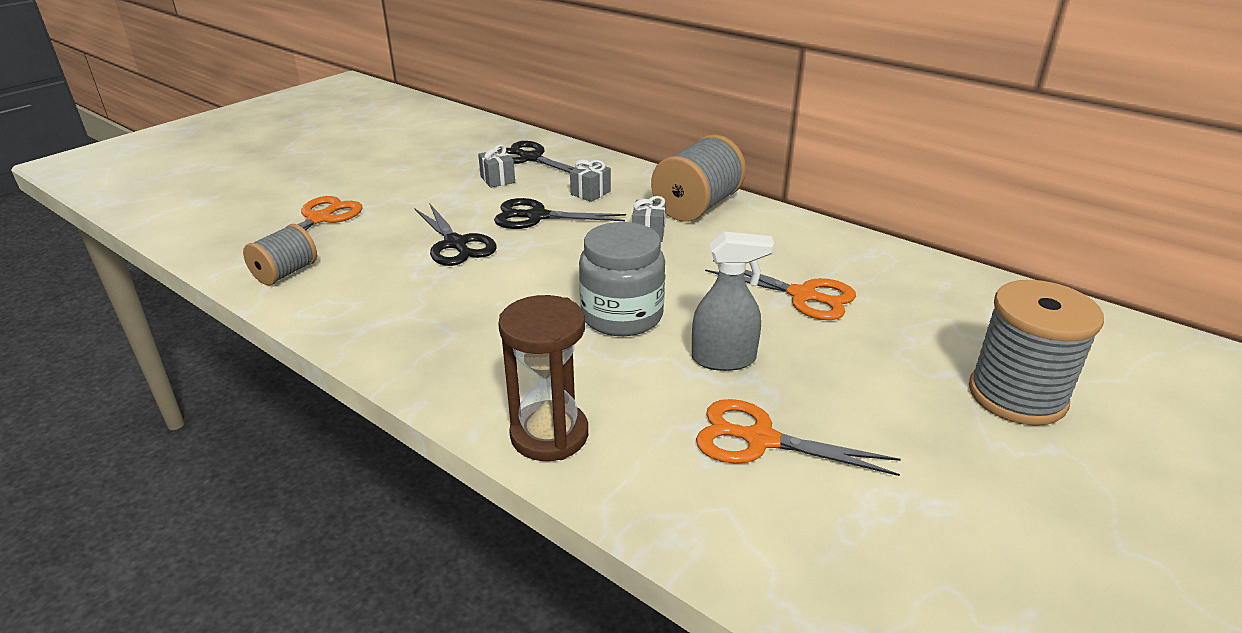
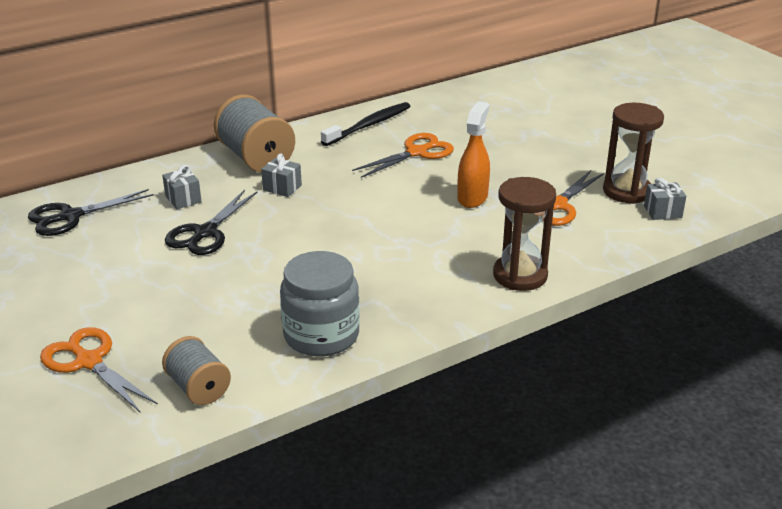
camera: 70 degrees left, 0 degrees up
black scissors [414,203,497,266] -> none
grey gift [478,145,515,188] -> grey gift moved to [644,178,686,220]
grey jar [579,222,665,336] -> grey jar moved to [280,251,360,357]
grey spray bottle [692,231,774,371] -> orange spray bottle [457,101,490,208]
grey spool [969,280,1104,426] -> none
none -> black toothbrush [321,102,411,146]
none -> brown hourglass [603,103,664,204]

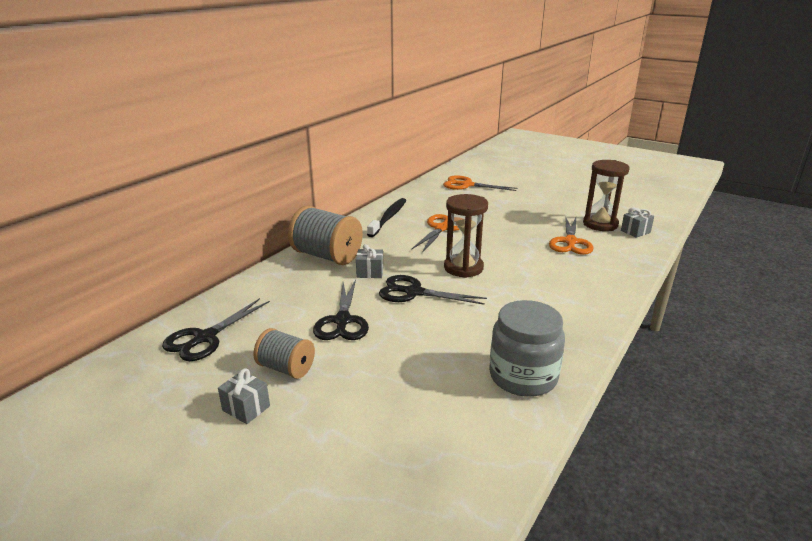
camera: 25 degrees left, 5 degrees down
orange scissors [40,327,158,413] -> orange scissors moved to [443,175,518,191]
grey gift [162,165,202,209] -> grey gift moved to [218,369,270,424]
grey spool [162,336,231,405] -> grey spool moved to [253,328,315,379]
orange spray bottle [457,101,490,208] -> none
brown hourglass [493,177,556,291] -> brown hourglass moved to [444,194,488,278]
none -> black scissors [379,275,487,305]

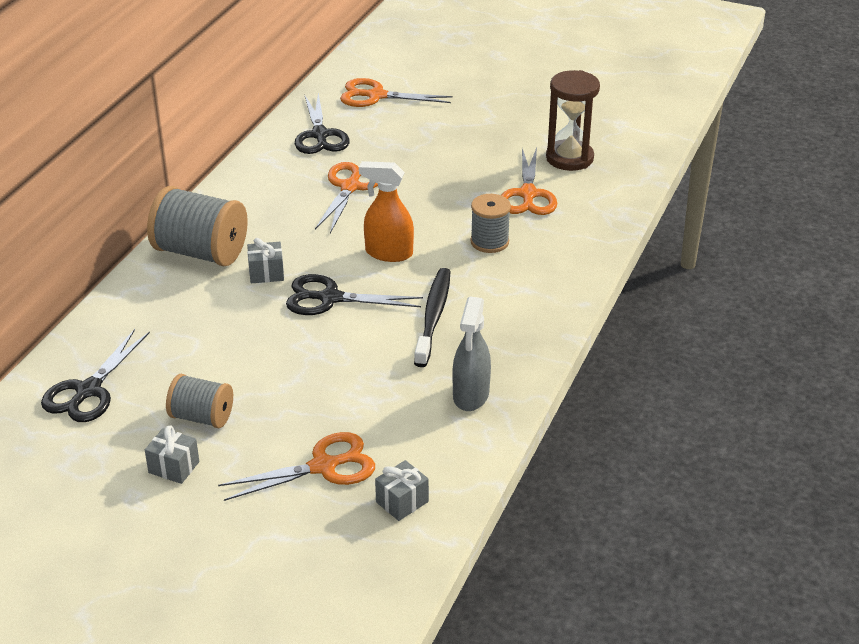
camera: 10 degrees left, 10 degrees up
black scissors [313,279,369,340] -> black scissors moved to [295,93,350,154]
black toothbrush [367,198,406,237] -> black toothbrush moved to [414,268,451,367]
brown hourglass [444,194,488,278] -> orange spray bottle [359,161,414,262]
grey jar [489,300,565,397] -> grey spray bottle [452,296,491,411]
grey gift [621,208,654,238] -> grey gift moved to [375,460,429,521]
none -> orange scissors [218,432,375,501]
none -> grey spool [470,194,511,253]

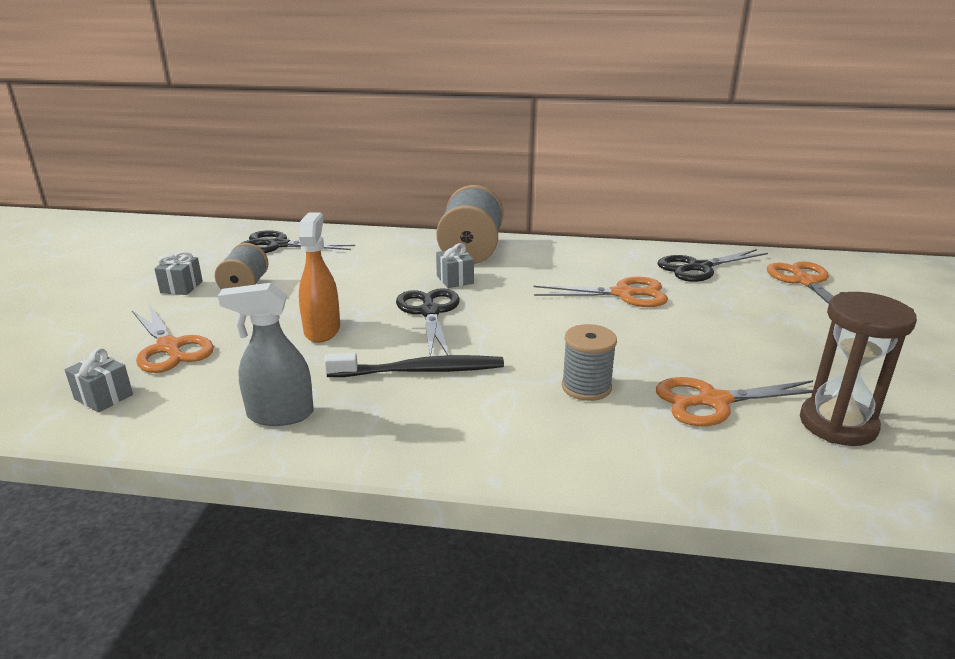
camera: 75 degrees right, 10 degrees down
orange spray bottle [359,161,414,262] -> orange spray bottle moved to [299,212,340,343]

